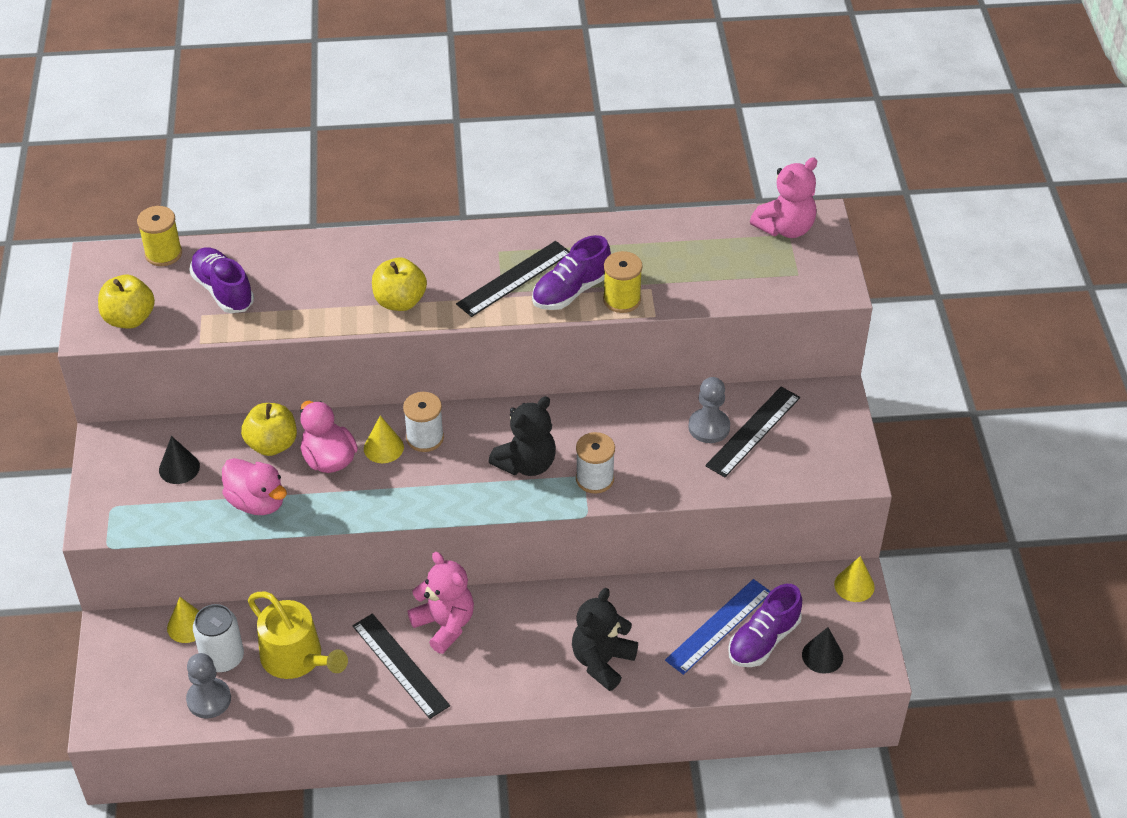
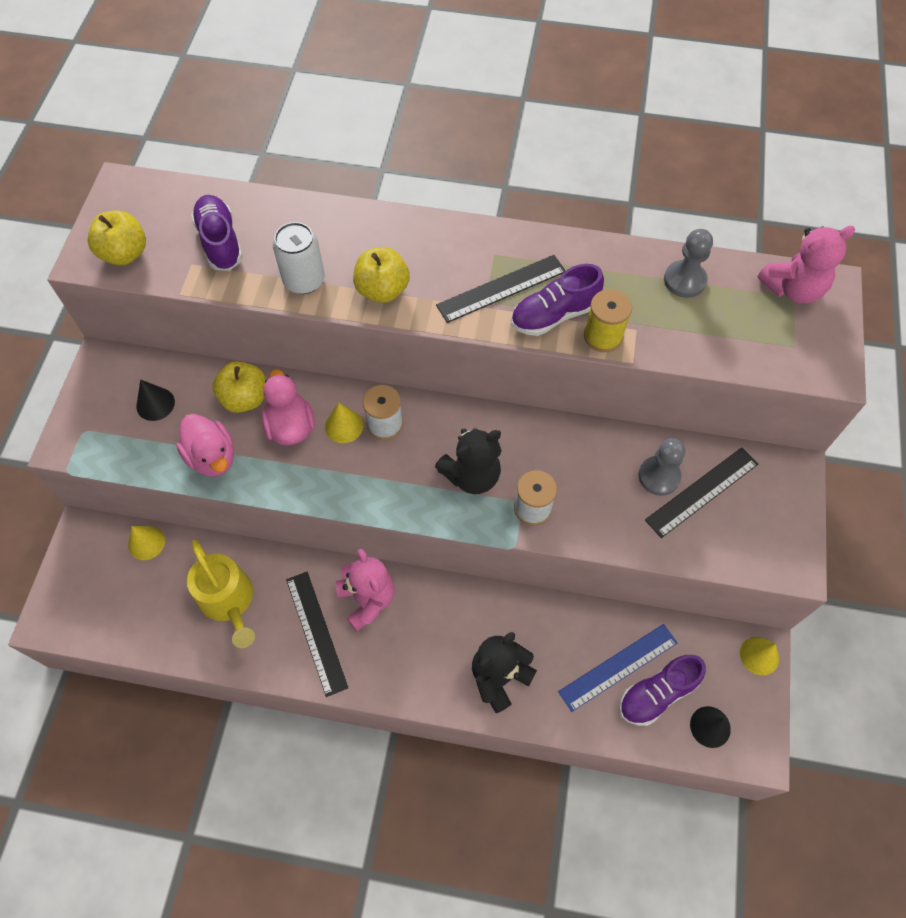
camera: 15 degrees right, 15 degrees up
yellow spool [137,206,182,266] -> none
grey pawn [186,653,231,719] -> grey pawn moved to [664,229,713,298]
white can [193,604,244,672] -> white can moved to [273,222,325,294]

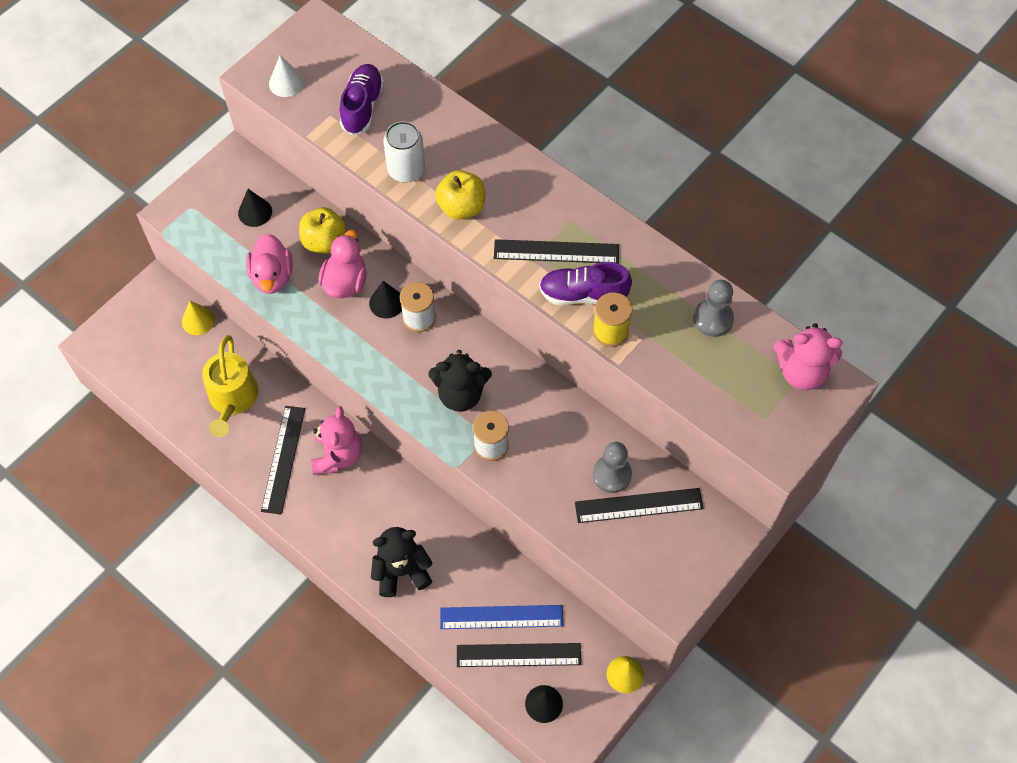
camera: 30 degrees right, 0 degrees up
yellow apple [88,210,146,265] -> white cone [269,55,304,97]
yellow cone [325,402,363,443] -> black cone [369,281,402,318]
purple shoe [619,655,706,726] -> black ruler [457,643,581,667]

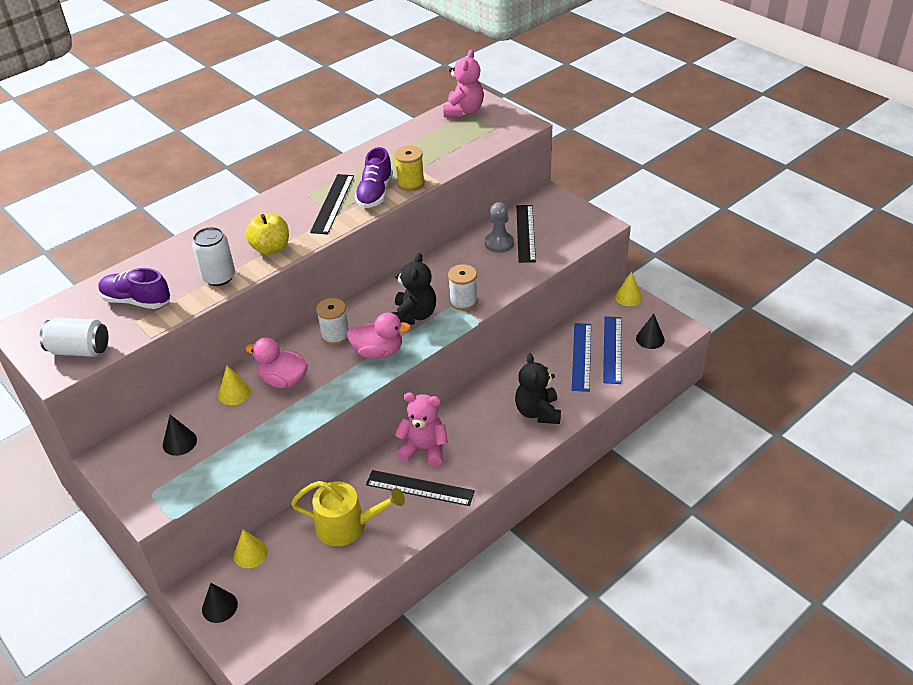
camera: 80 degrees left, 20 degrees down
pink duck [246,234,293,294] -> pink duck moved to [347,313,411,359]
white cone [269,55,304,97] -> white can [39,318,109,357]
yellow apple [299,208,346,254] -> yellow cone [218,365,251,405]
black cone [369,281,402,318] -> black cone moved to [202,583,238,623]
black ruler [457,643,581,667] -> blue ruler [603,316,621,384]
grey pawn [693,280,734,337] -> none

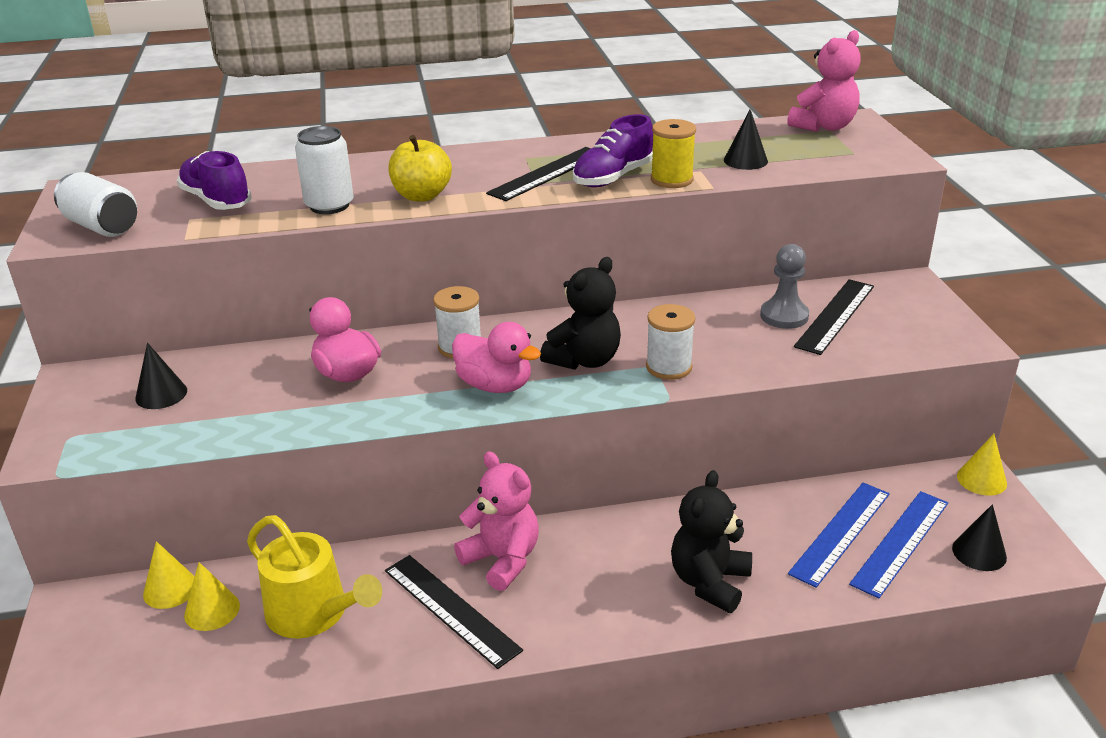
camera: 30 degrees right, 10 degrees down
black cone [202,583,238,623] -> black cone moved to [724,110,768,170]
yellow cone [218,365,251,405] -> yellow cone moved to [184,562,240,631]

